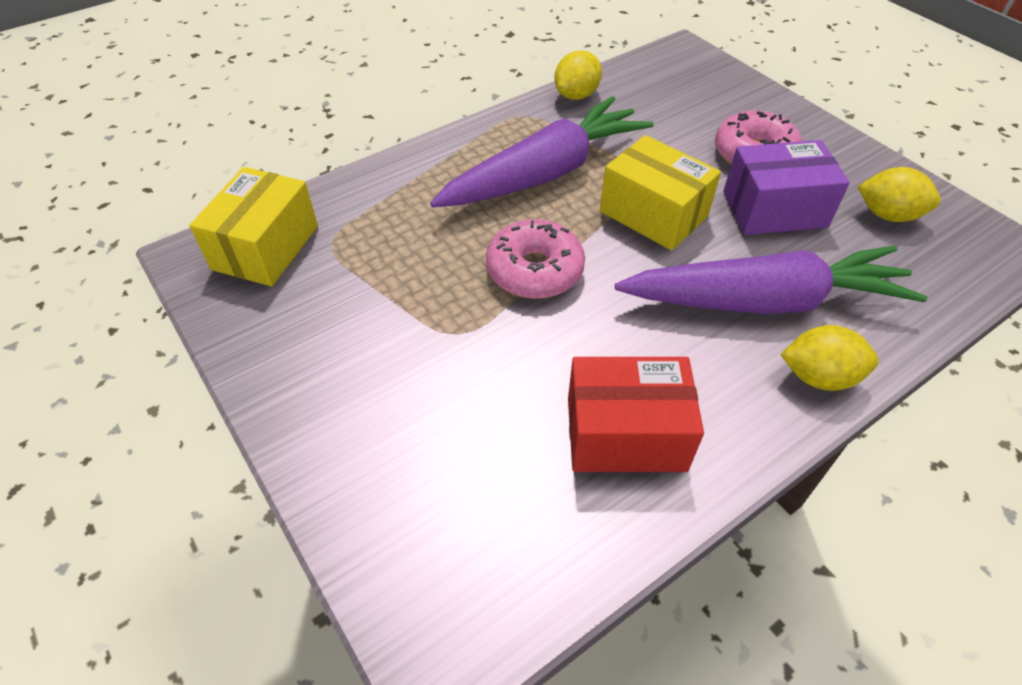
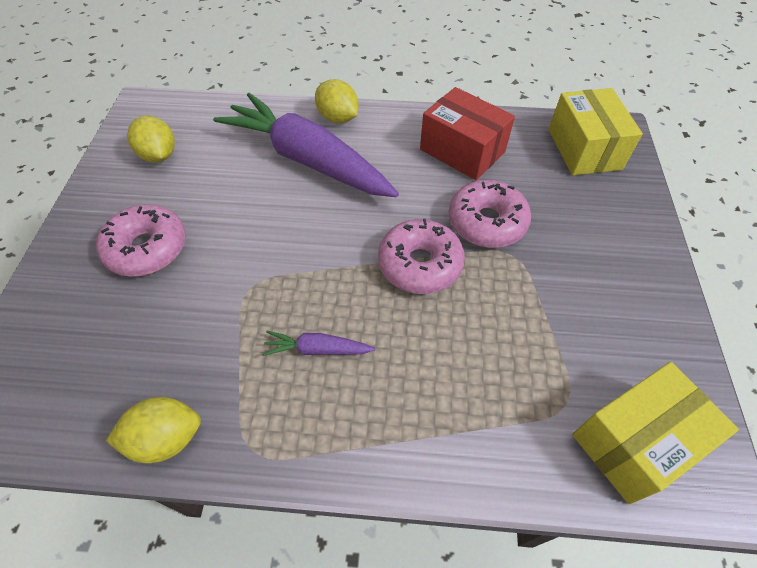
camera: 140 degrees left, 5 degrees up
purple carrot [430,96,654,208] -> purple carrot [262,331,375,356], size x0.40
yellow box [600,135,721,250] -> yellow box moved to [549,88,643,175]
purple box [723,140,850,235] -> none
none -> pink donut [449,180,531,248]

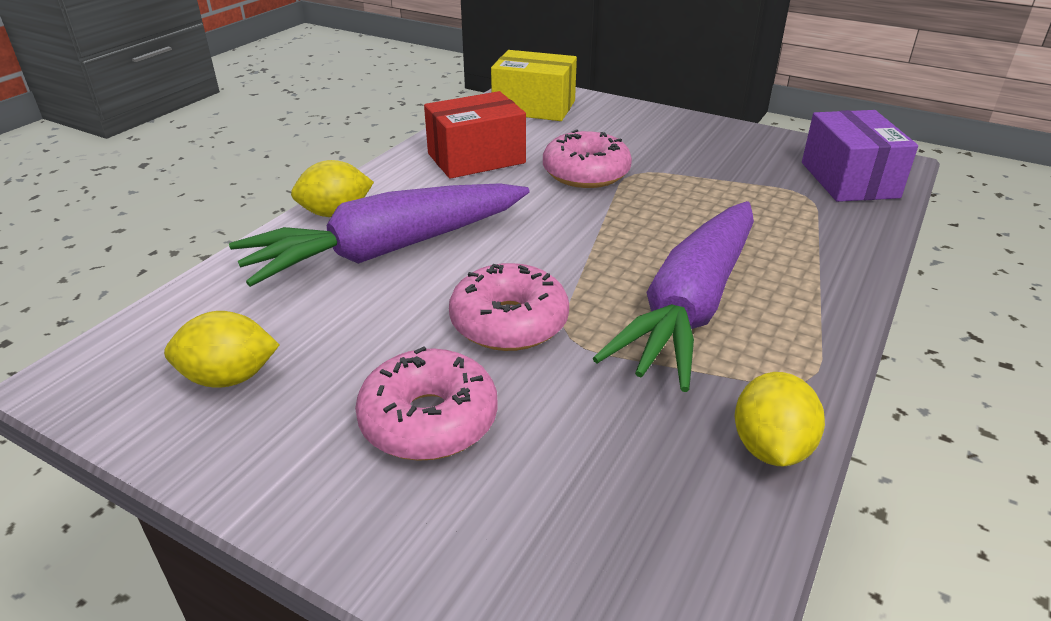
camera: 65 degrees left, 20 degrees down
purple carrot [262,331,375,356] -> purple carrot [593,201,754,392], size x2.48
pink donut [378,219,465,294] -> pink donut moved to [449,263,569,351]
yellow box [572,362,739,504] -> purple box [802,110,918,202]

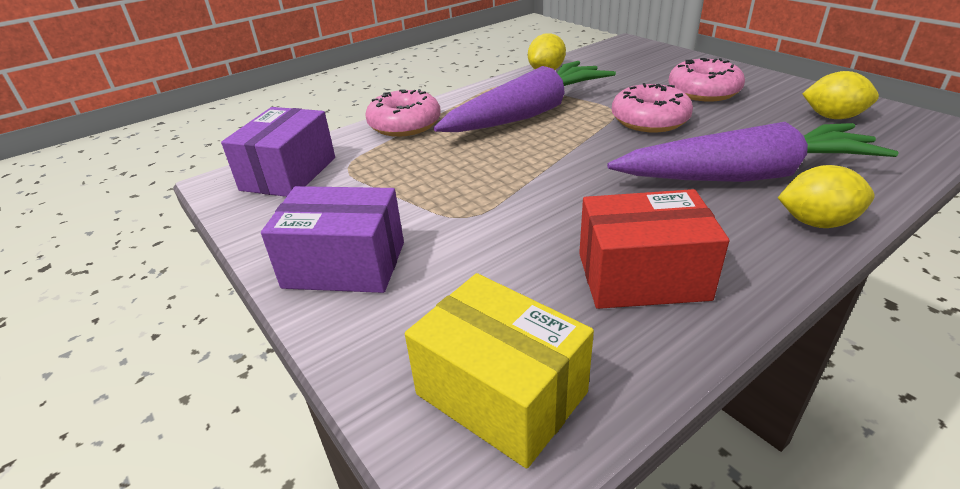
camera: 155 degrees left, 0 degrees up
pink donut [543,129,632,188] -> pink donut moved to [365,89,441,137]
none -> purple box [261,186,404,293]

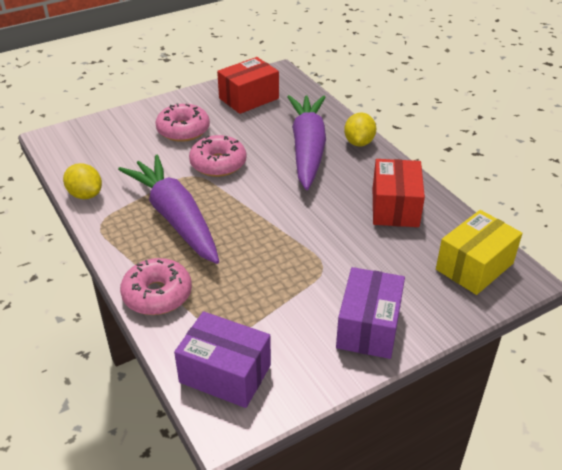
camera: 85 degrees left, 5 degrees up
yellow lemon [802,71,879,119] -> red box [217,57,279,114]

